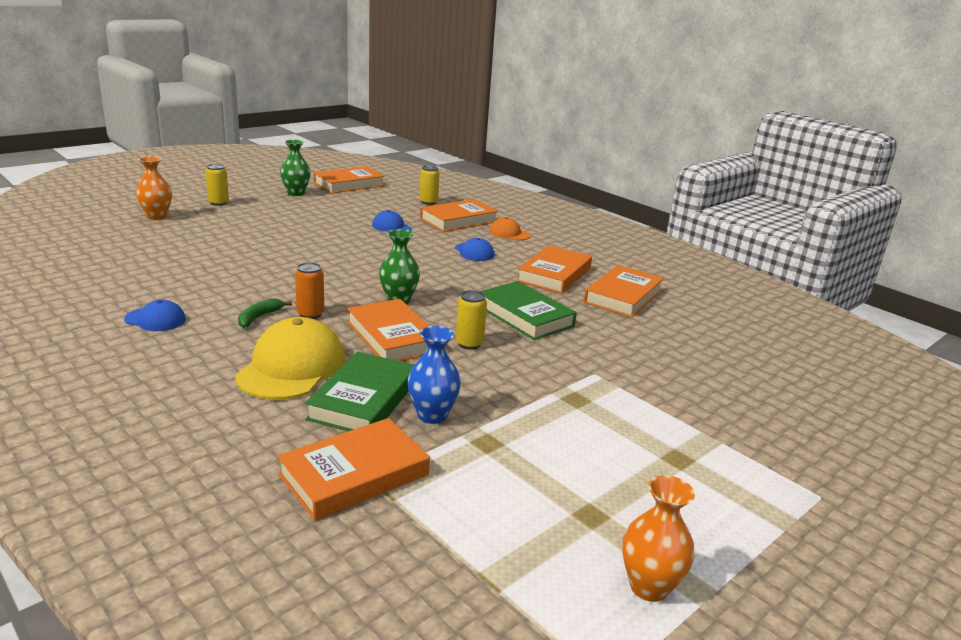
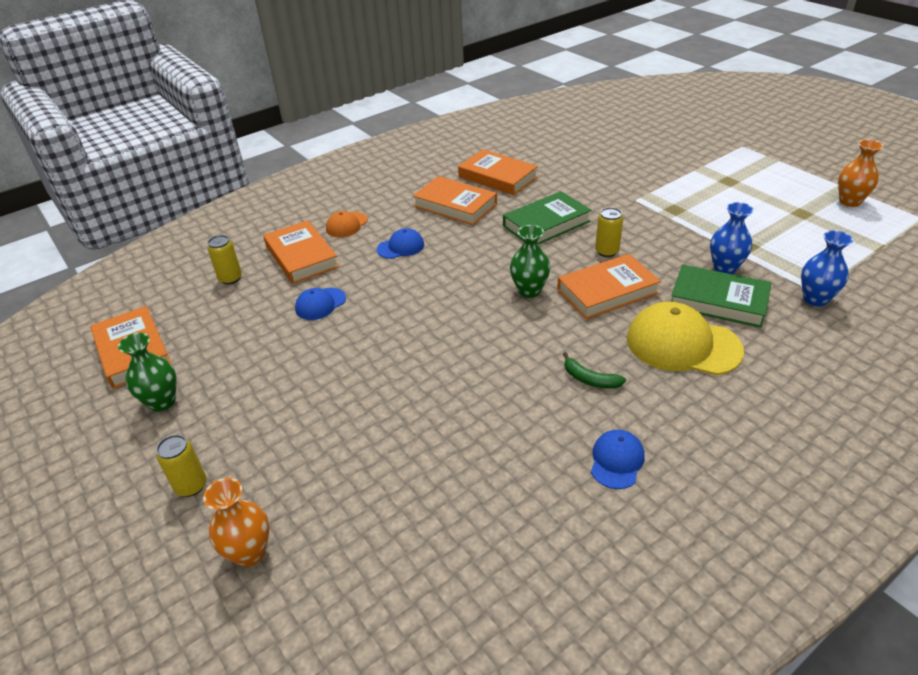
camera: 80 degrees left, 15 degrees up
orange book [277,418,430,520] -> blue vase [801,230,853,306]
orange can [295,262,324,319] -> none

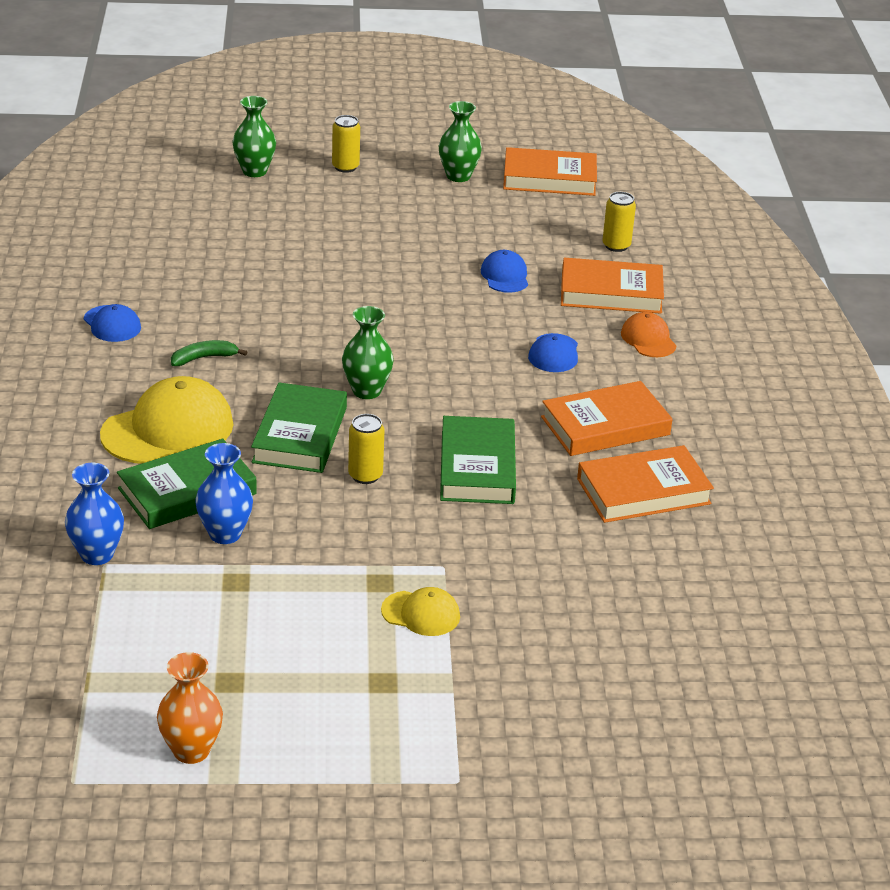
camera: 120 degrees right, 5 degrees down
orange vase [203,478,269,567] -> green vase [232,96,276,177]
orange book [557,254,661,319] -> green book [251,382,347,473]
none -> yellow cap [381,587,460,636]

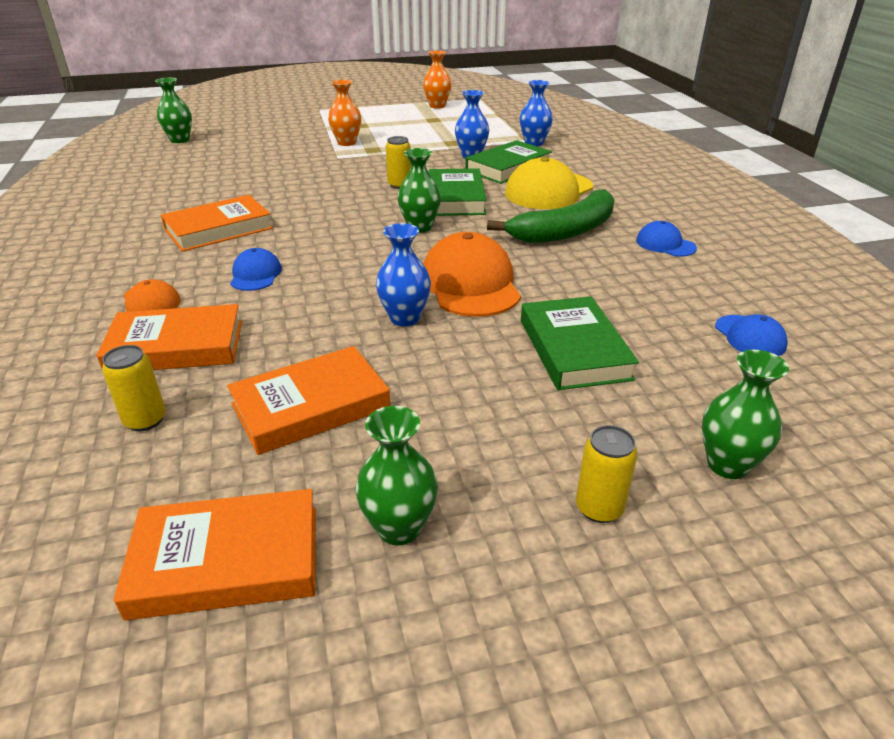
camera: 170 degrees right, 0 degrees up
green banana [171,340,247,366] -> green banana [487,189,614,243], size x2.25
yellow cap [381,587,460,636] -> orange vase [328,80,361,146]
green book [440,416,516,504] -> green book moved to [521,296,639,390]
blue cap [481,250,528,293] -> blue cap moved to [715,314,788,356]
orange book [577,445,714,523] -> orange book moved to [227,346,390,455]
none -> green vase [155,77,192,143]
none -> blue vase [376,223,431,326]
none -> orange cap [423,232,521,317]

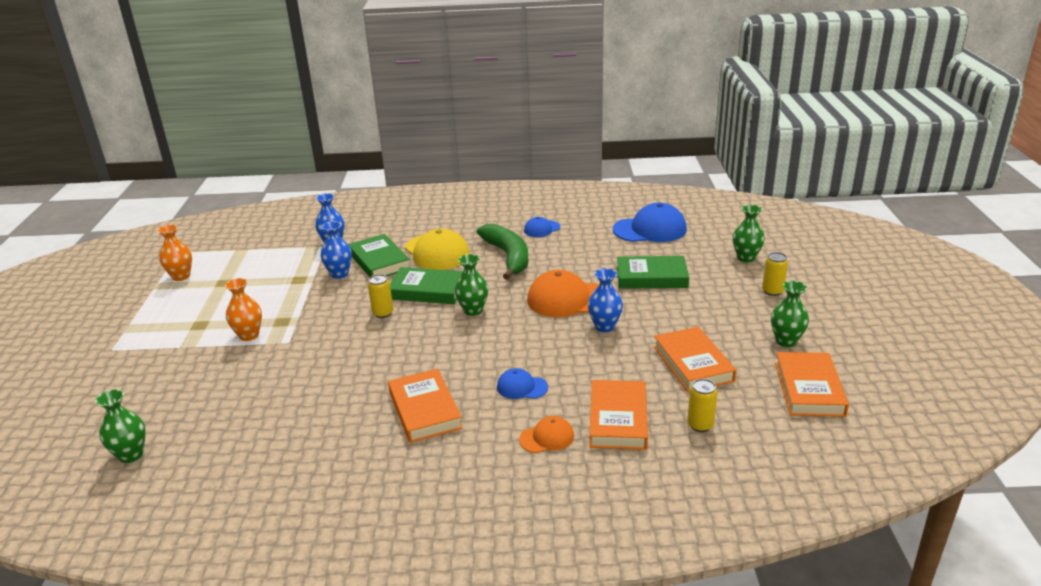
camera: 75 degrees left, 5 degrees down
blue cap [715,314,788,356] -> blue cap [613,203,687,242], size x1.90

